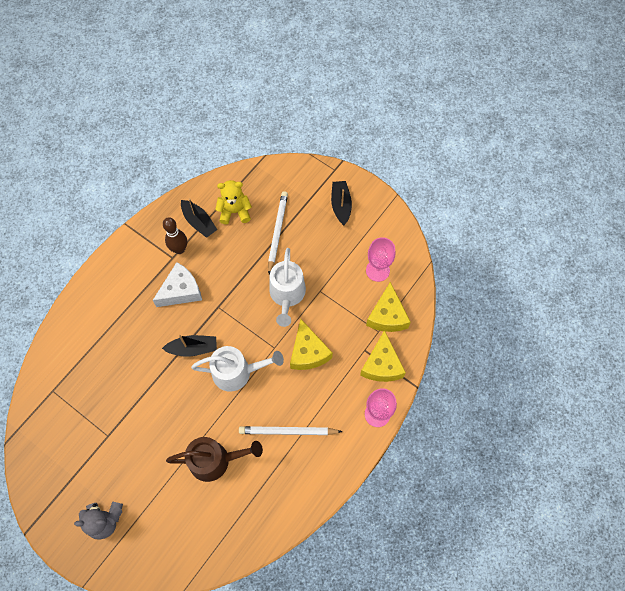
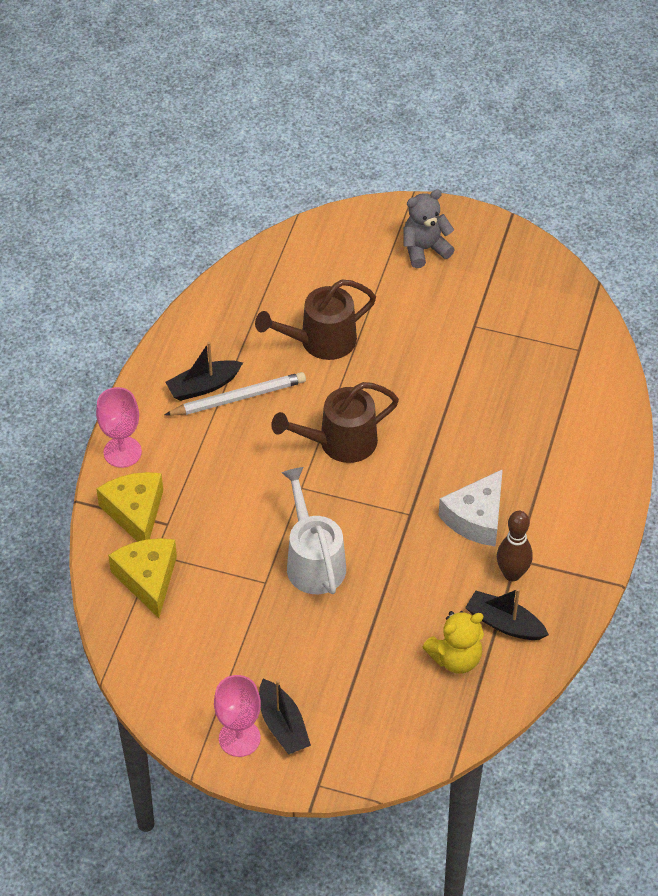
camera: 160 degrees right, 15 degrees down
black boat [162,335,217,357] -> black boat moved to [165,342,243,401]
white watering can [191,346,284,392] -> brown watering can [271,382,399,463]
white pencil [268,191,288,274] -> none
yellow cheese [290,319,333,370] -> none
pink goblet [366,237,396,282] -> pink goblet moved to [214,675,261,757]

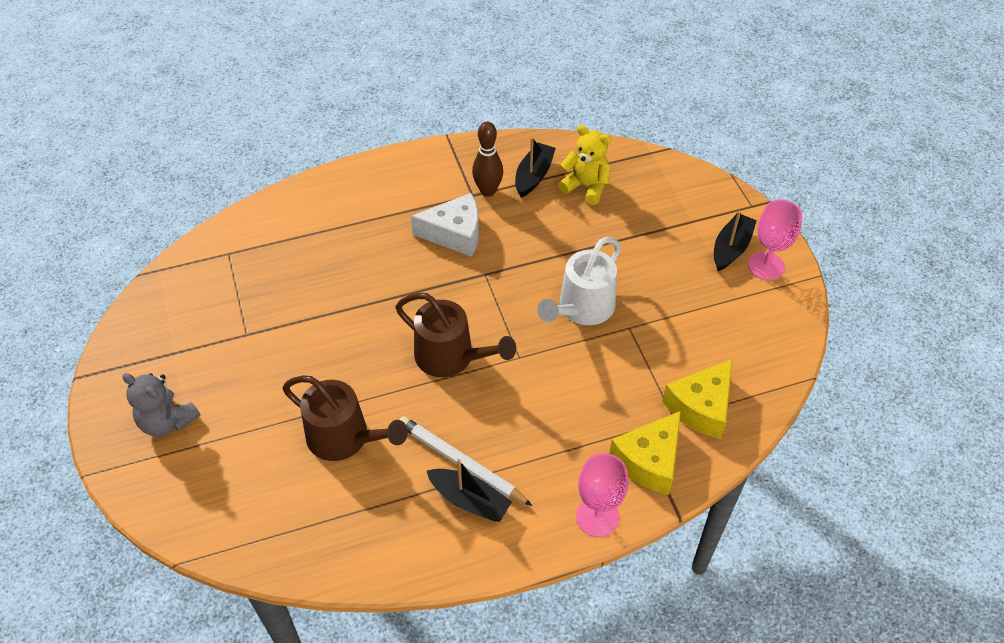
camera: 125 degrees left, 0 degrees up
black boat [465,588,549,640] -> black boat turned 150 degrees counterclockwise [515,137,556,198]

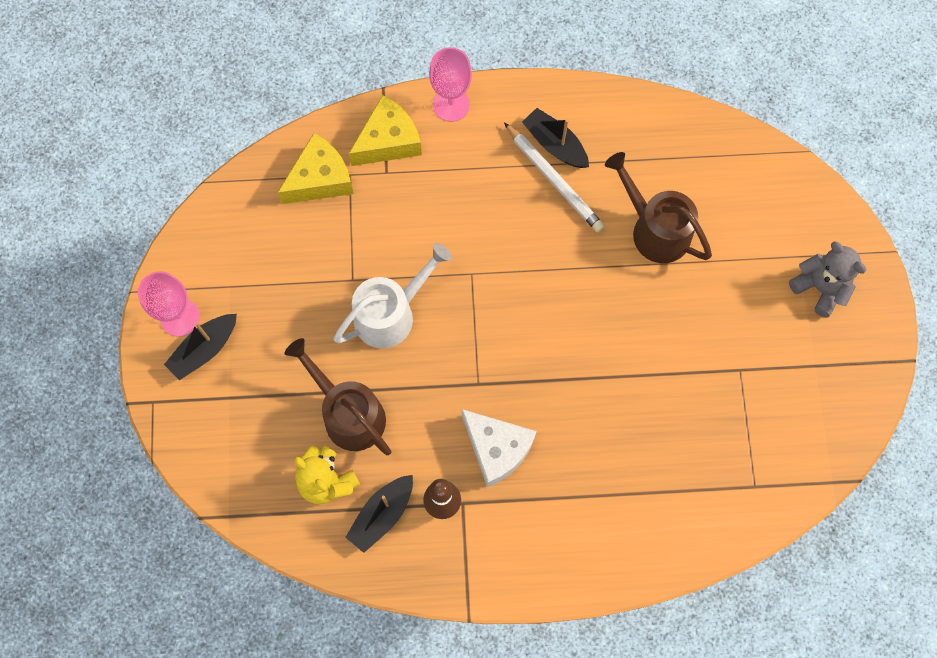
camera: 165 degrees left, 20 degrees up
brown watering can [395,293,516,377] -> brown watering can moved to [285,338,392,455]
white cheese [411,193,479,257] -> white cheese turned 150 degrees counterclockwise [462,409,537,487]

